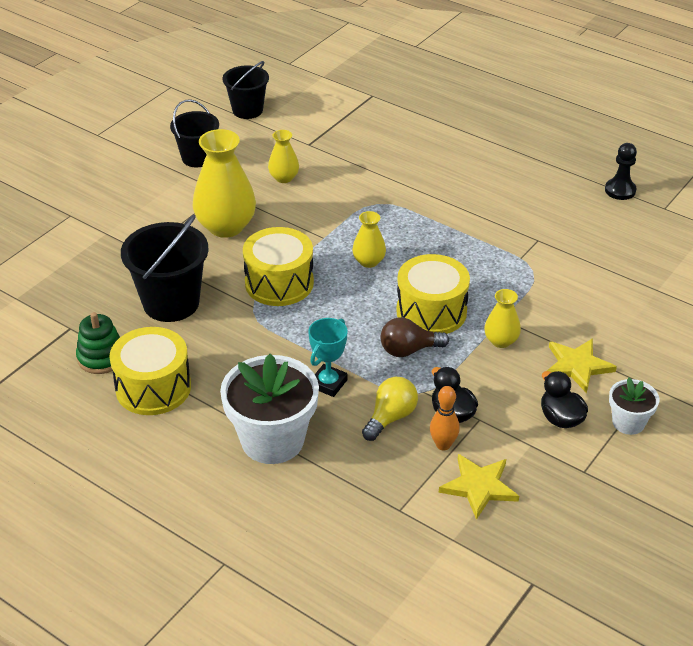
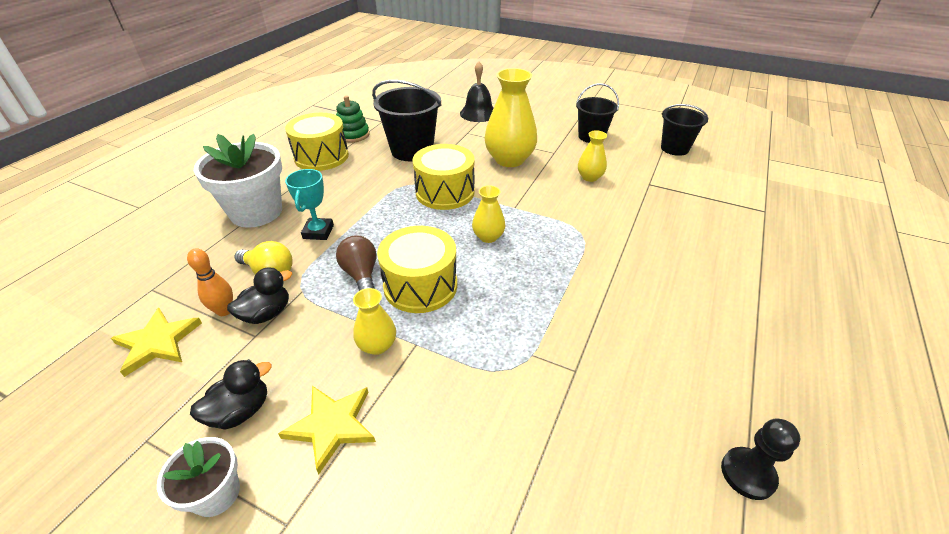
camera: 80 degrees right, 0 degrees up
turquoise trophy [308,318,348,397] -> turquoise trophy turned 75 degrees clockwise [285,169,334,240]
none -> black bell [460,62,494,122]

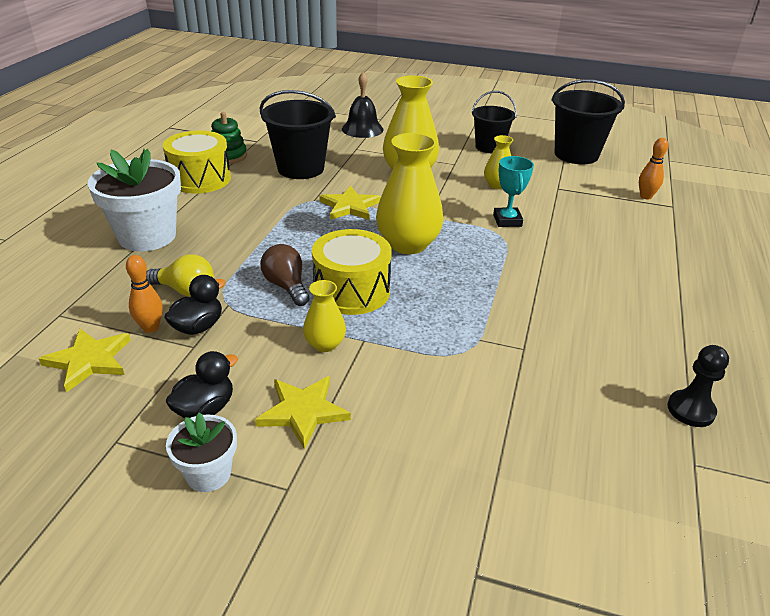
camera: 10 degrees left, 5 degrees down
turquoise trophy [285,169,334,240] -> turquoise trophy moved to [493,156,534,227]
yellow drum [413,144,475,210] -> yellow star [319,185,381,220]
yellow vase [472,185,505,243] -> yellow vase [376,133,443,254], size x1.92
black bucket [661,104,708,156] -> black bucket [551,79,625,164], size x1.53
none -> orange bowling pin [639,138,668,200]

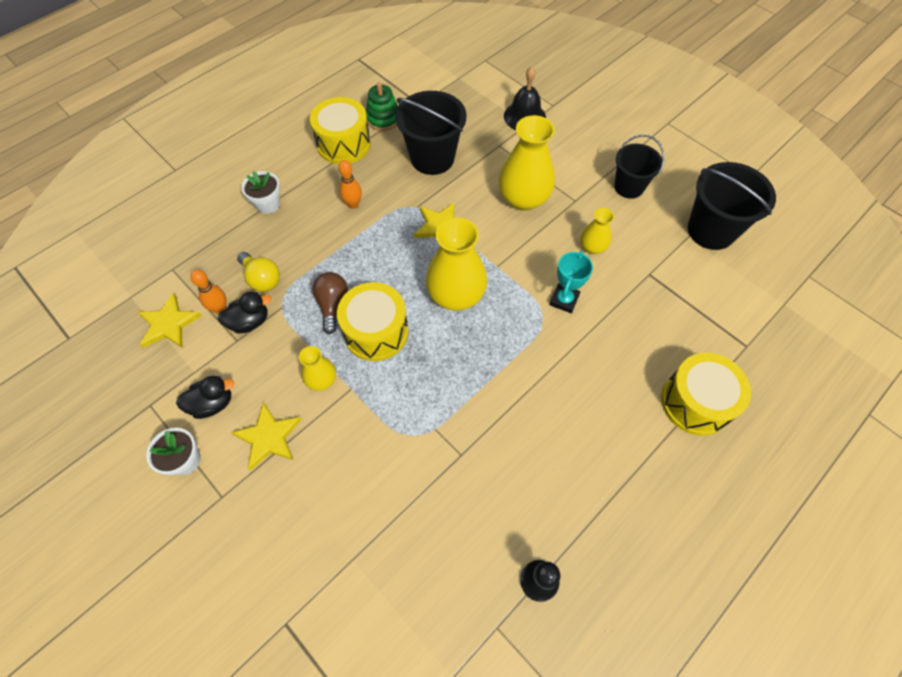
camera: 30 degrees right, 25 degrees up
white flower pot [87,149,181,251] -> white flower pot [241,171,280,214], size x0.52
orange bowling pin [639,138,668,200] -> orange bowling pin moved to [338,160,362,209]
none -> yellow drum [661,353,751,436]

